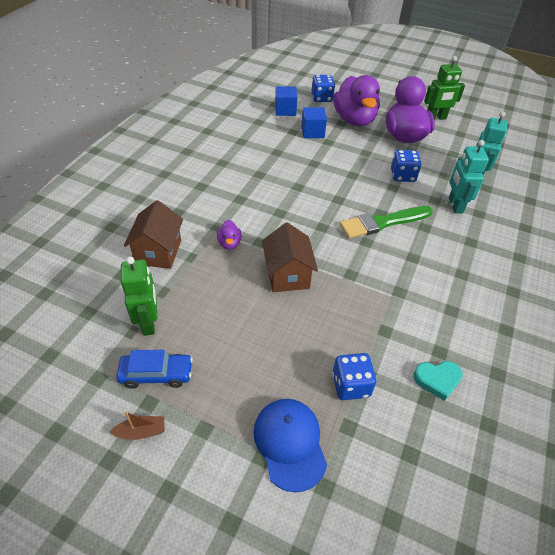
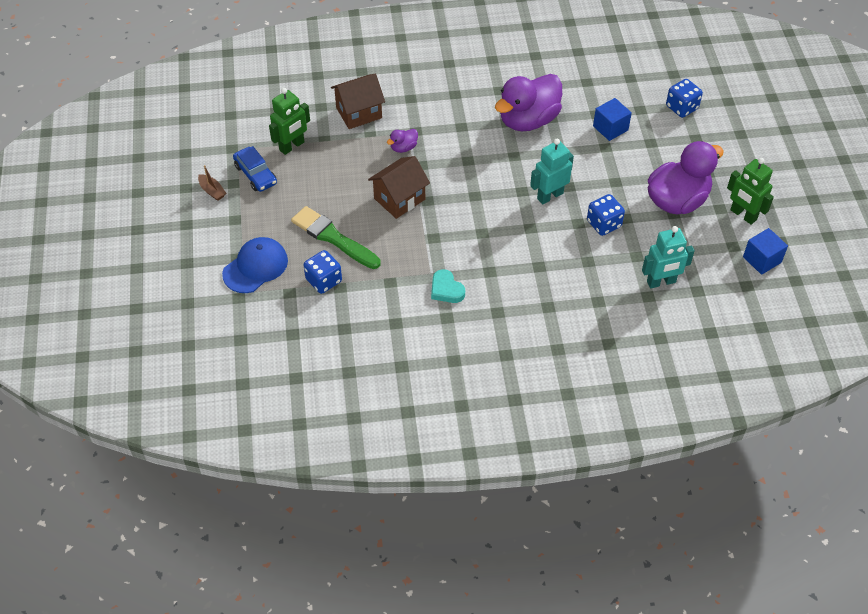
camera: 60 degrees right, 5 degrees up
blue cube [275,86,298,116] -> blue cube moved to [743,228,788,275]
purple duck [334,75,380,126] -> purple duck moved to [495,74,562,131]
green brush [339,206,433,238] -> green brush moved to [291,206,381,269]
turquoise heart [413,361,463,401] -> turquoise heart moved to [431,269,465,303]
turquoise robot [449,140,489,214] -> turquoise robot moved to [530,139,574,204]

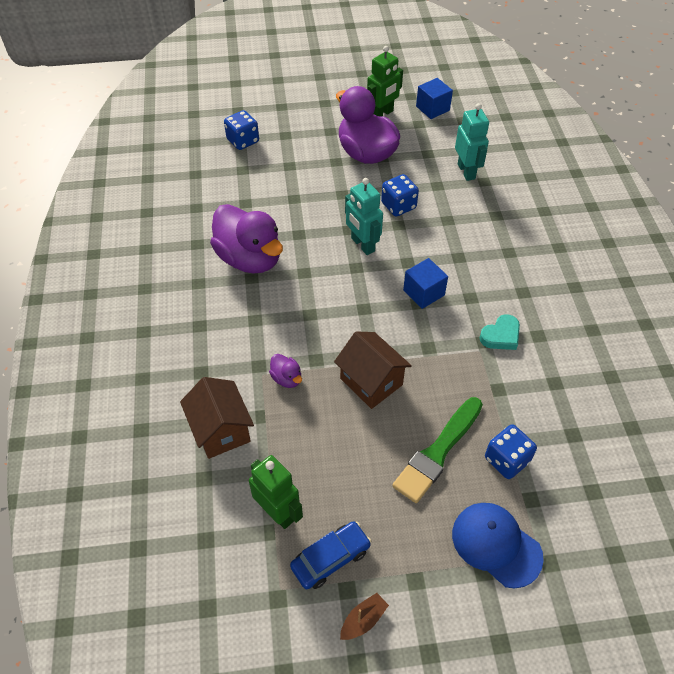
camera: 90 degrees left, 0 degrees up
blue cube [593,98,632,141] -> blue cube moved to [403,258,448,309]

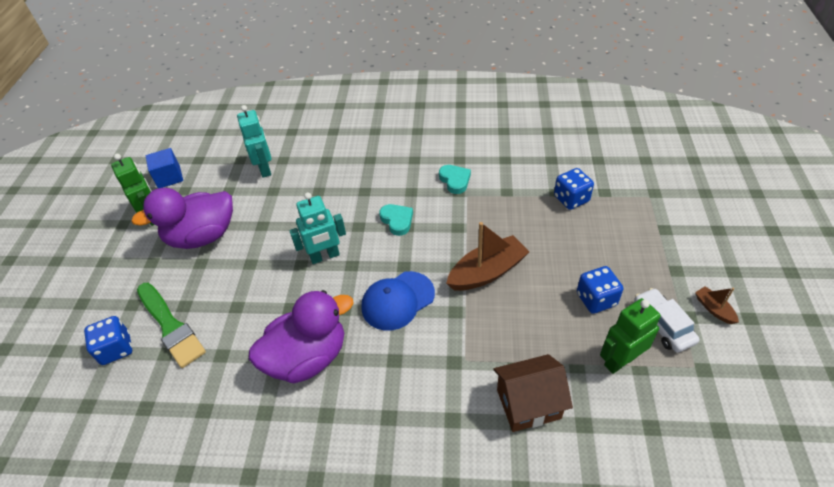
camera: 75 degrees left, 5 degrees down
purple duck [269,354,302,388] -> none
blue car [290,521,371,589] -> white car [634,288,700,353]
brown house [334,331,412,409] -> brown boat [446,222,529,291]
blue dice [381,174,419,217] -> blue dice moved to [577,266,623,314]
green brush [392,397,483,503] -> green brush moved to [137,283,206,368]
blue cube [403,258,448,309] -> turquoise heart [379,204,413,236]
blue cap [452,503,544,588] -> blue cap moved to [361,271,435,331]
turquoise robot [455,103,489,181] -> turquoise robot turned 75 degrees clockwise [237,105,272,178]

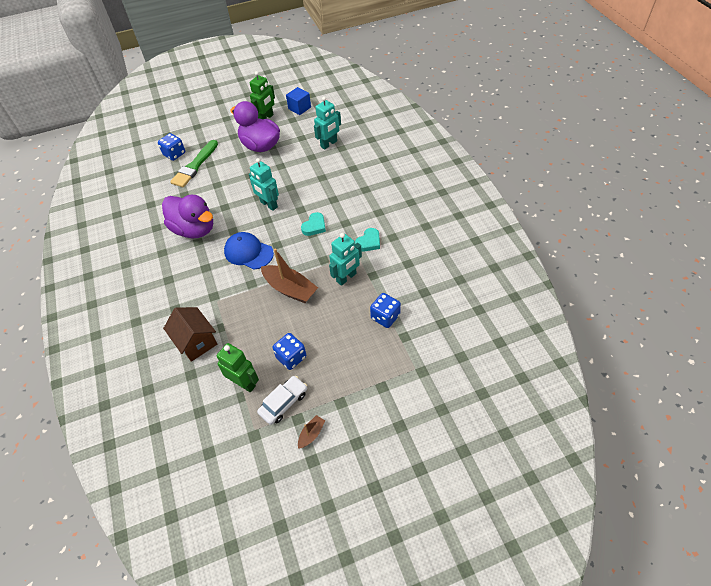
camera: 65 degrees right, 5 degrees up
none -> turquoise robot [329,233,362,286]

